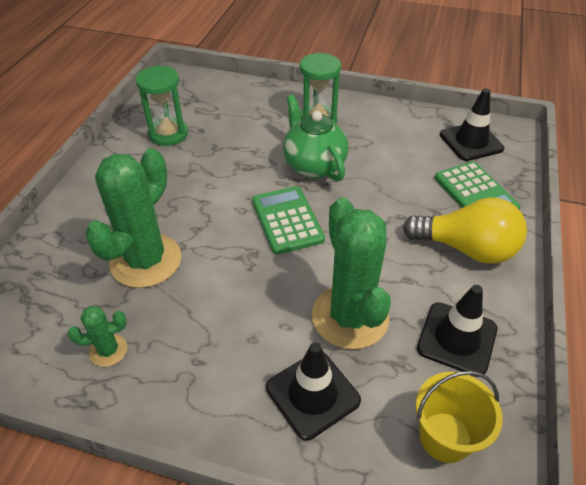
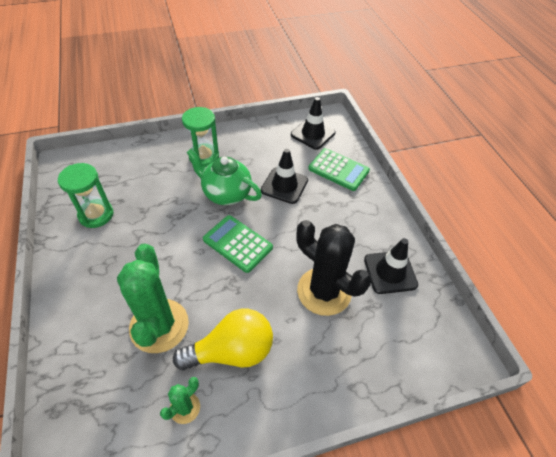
camera: 35 degrees left, 5 degrees up
black traffic cone [266,342,361,440] -> black traffic cone moved to [261,149,308,204]
green cactus [312,197,391,349] -> black cactus [296,220,372,316]
yellow light bulb [403,197,527,264] -> yellow light bulb moved to [173,309,273,370]
yellow bucket [416,371,503,463] -> none

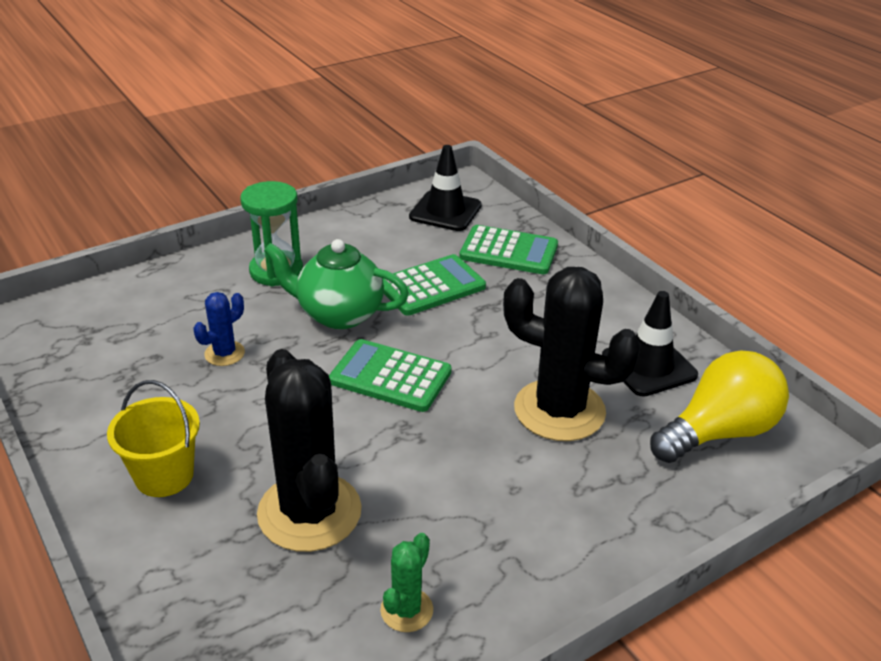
camera: 15 degrees left, 15 degrees down
green hourglass [58,163,113,228] -> none
green cactus [117,244,189,353] -> black cactus [257,349,362,552]
yellow light bulb [173,309,273,370] -> yellow light bulb moved to [650,350,789,463]
black traffic cone [261,149,308,204] -> green calculator [383,254,486,316]
none -> yellow bucket [107,380,200,497]
none -> blue cactus [194,292,245,366]

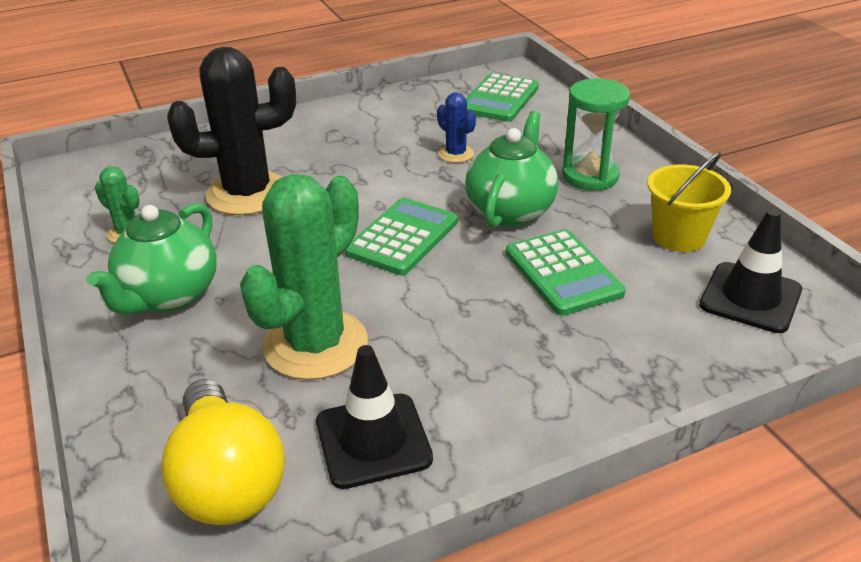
camera: 100 degrees right, 0 degrees up
yellow bucket [107,380,200,497] -> yellow bucket moved to [647,152,731,252]
green calculator [459,225,558,274] -> green calculator moved to [466,73,539,122]
black cactus [503,267,641,441] -> green cactus [240,174,368,380]
none -> green teapot [87,203,217,315]

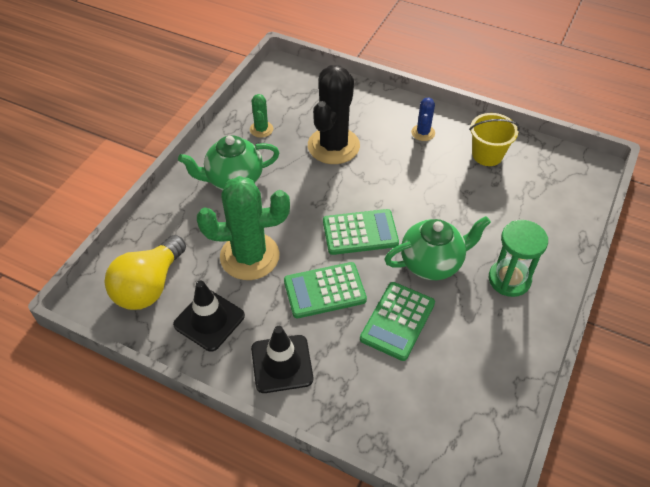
camera: 50 degrees right, 15 degrees up
black cactus [167,47,296,215] -> black cactus turned 75 degrees clockwise [308,65,360,164]
blue cactus [437,92,476,163] -> blue cactus moved to [411,97,435,141]
green calculator [466,73,539,122] -> green calculator moved to [284,262,367,318]
yellow bucket [647,152,731,252] -> yellow bucket moved to [469,113,520,166]
black traffic cone [699,209,802,333] -> black traffic cone moved to [251,326,313,393]

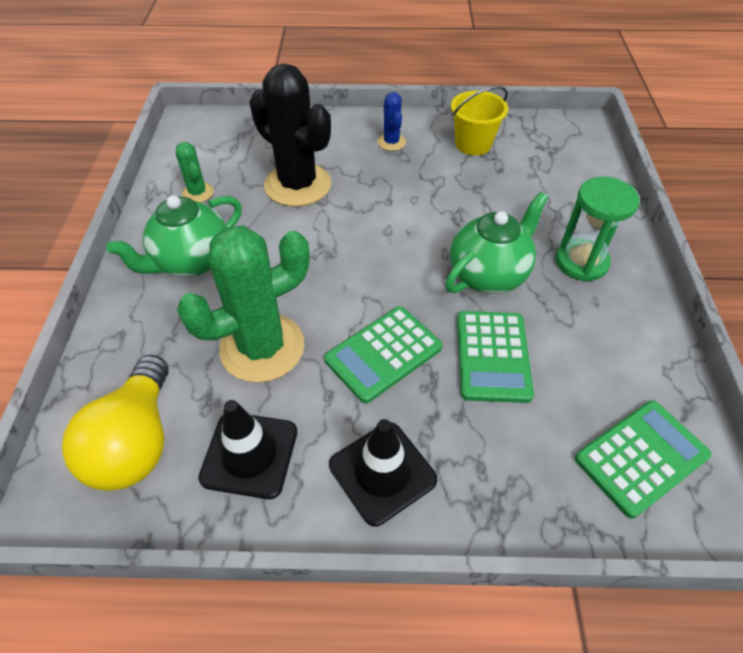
camera: 25 degrees left, 0 degrees up
black cactus [308,65,360,164] -> black cactus turned 45 degrees counterclockwise [249,64,331,207]
green calculator [323,209,399,255] -> green calculator moved to [575,400,711,519]

